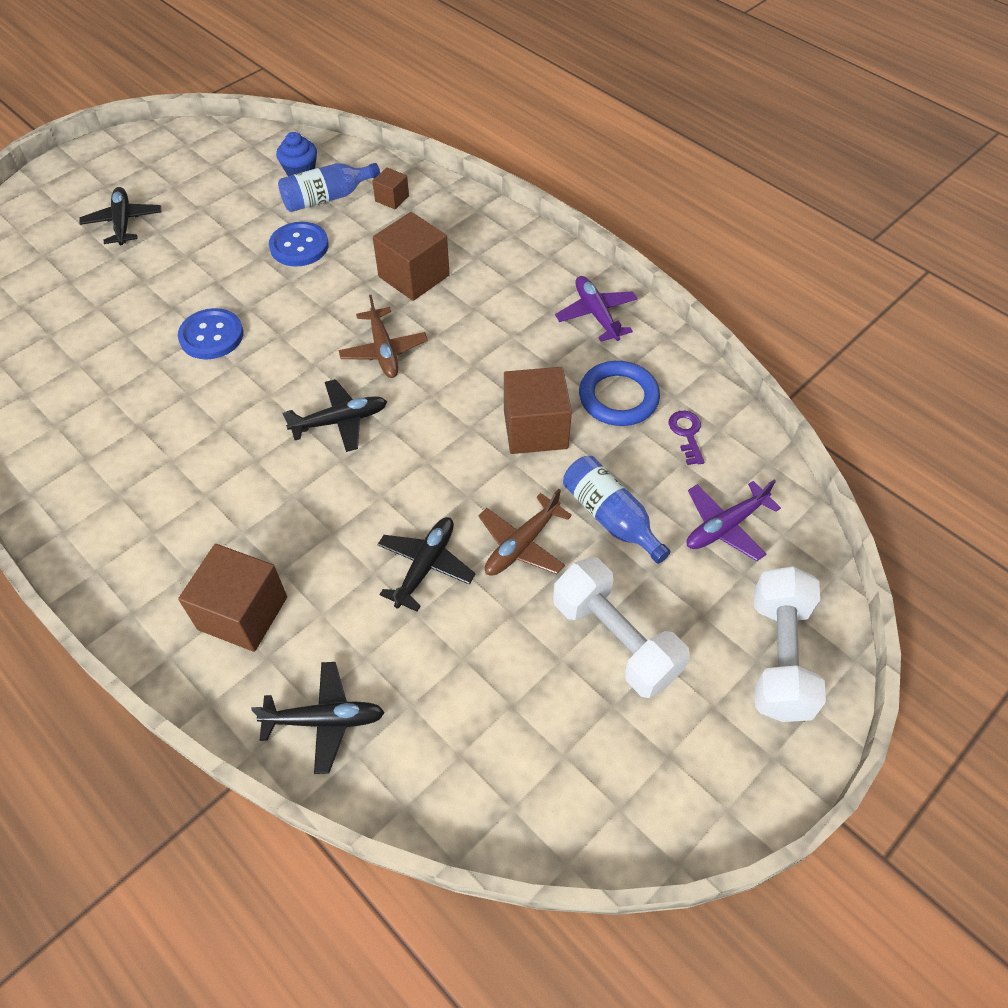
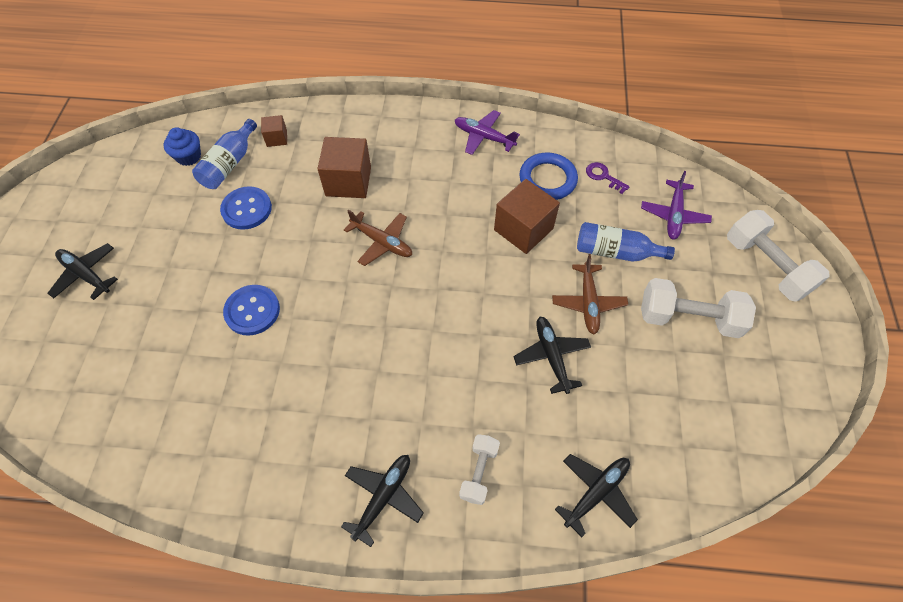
camera: 40 degrees left, 5 degrees up
brown cube [178,544,287,652] -> white dumbbell [459,434,500,505]
black plane [283,379,387,452] -> black plane moved to [341,455,424,547]

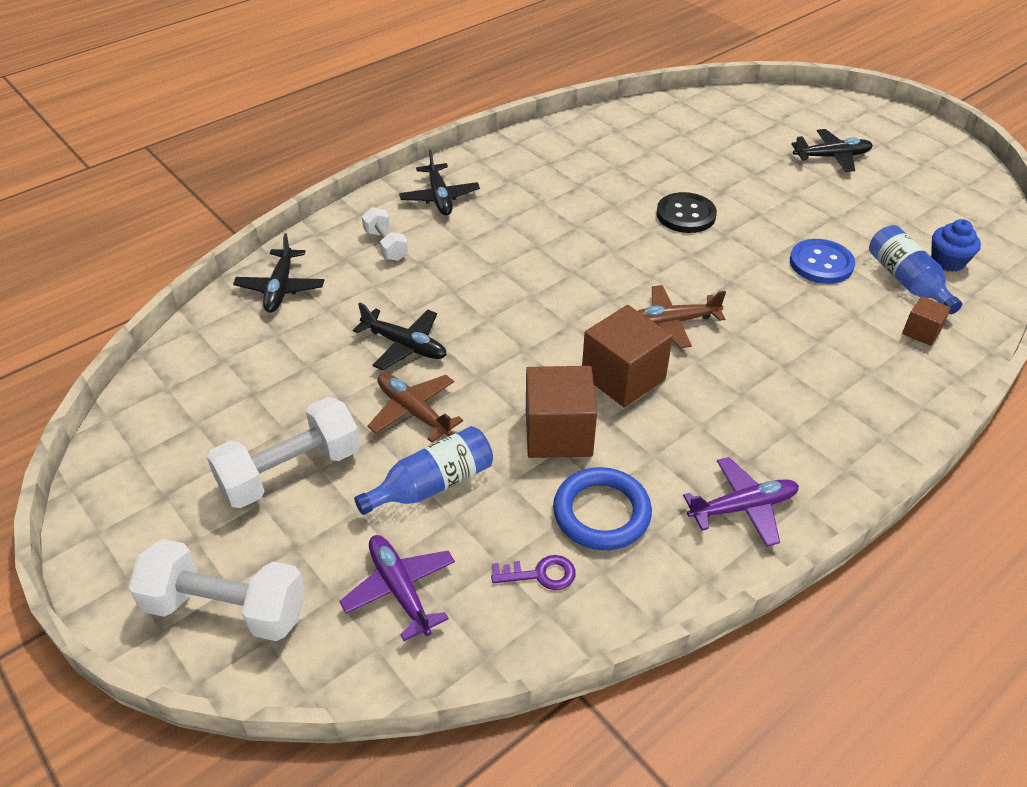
camera: 135 degrees right, 15 degrees down
blue button [223,285,280,336] -> black button [656,192,717,233]
brown cube [317,137,371,198] -> brown cube moved to [582,305,673,407]

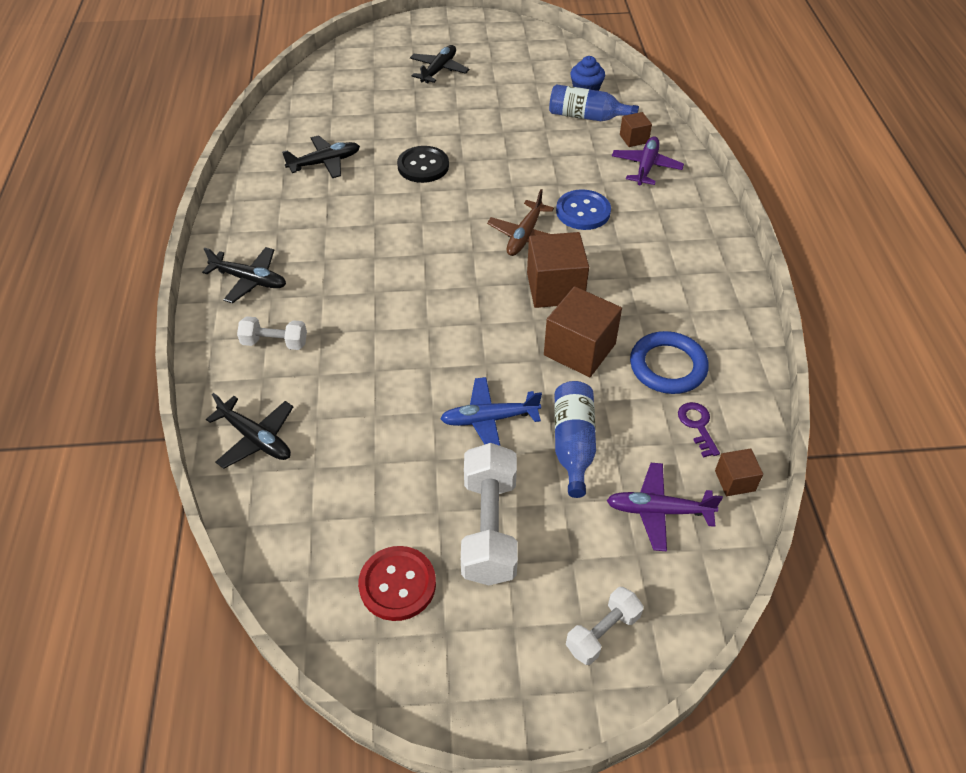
camera: 55 degrees left, 5 degrees up
white dumbbell [128,539,306,641] -> white dumbbell [566,587,644,665], size x0.57
black plane [353,302,447,371] -> black plane moved to [282,135,360,178]
brown plane [367,373,463,443] -> blue plane [440,377,542,446]
purple key [491,555,575,590] -> purple key turned 45 degrees counterclockwise [678,402,720,458]
purple plane [683,457,799,547] -> purple plane moved to [612,136,684,185]
blue button [790,239,855,284] -> blue button moved to [556,189,611,230]
none -> red button [358,546,436,621]
none -> brown cube [715,448,763,496]

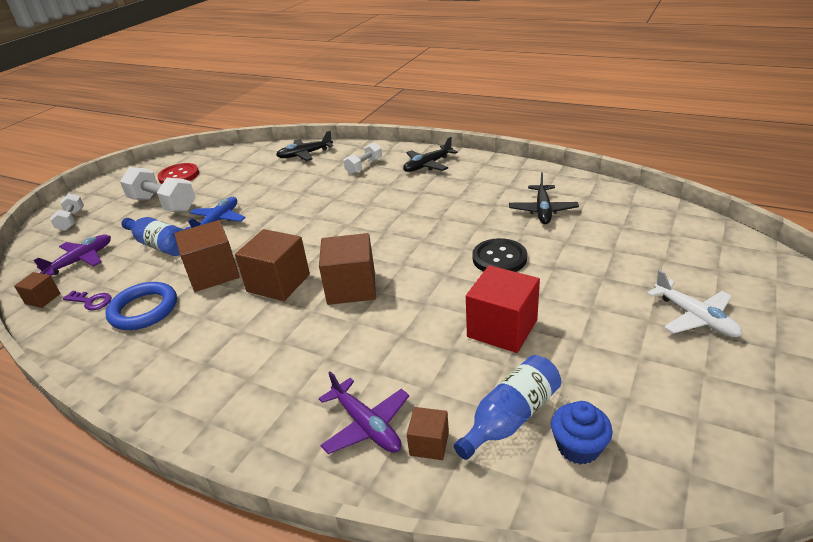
camera: 125 degrees right, 15 degrees down
black plane [410,45,469,83] -> white plane [647,270,742,337]
brown plane [487,189,554,256] -> brown cube [319,233,376,305]
blue button [556,189,611,230] -> none
none -> red cube [466,265,540,353]

